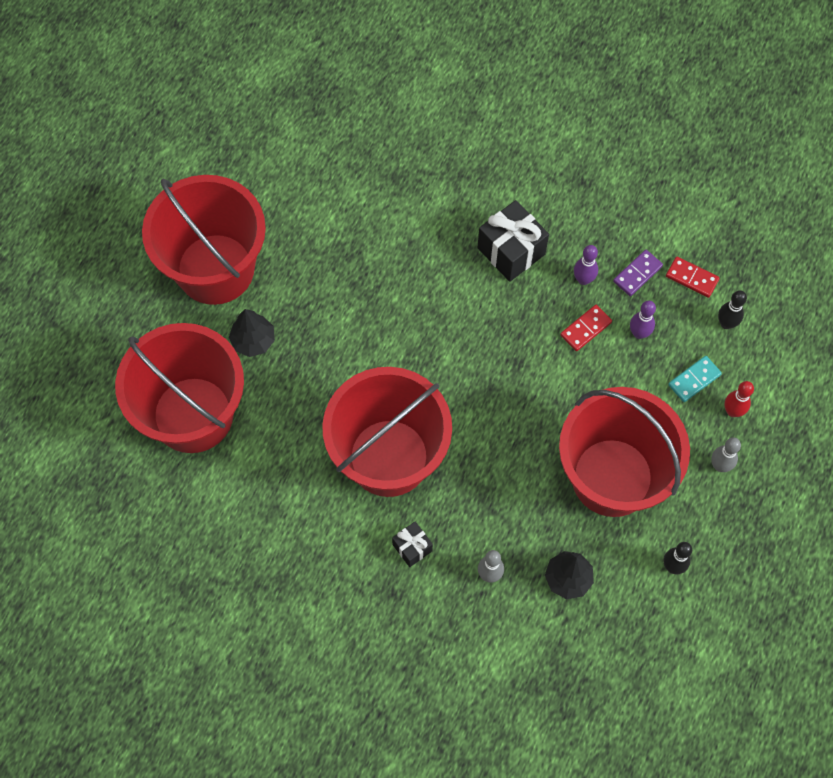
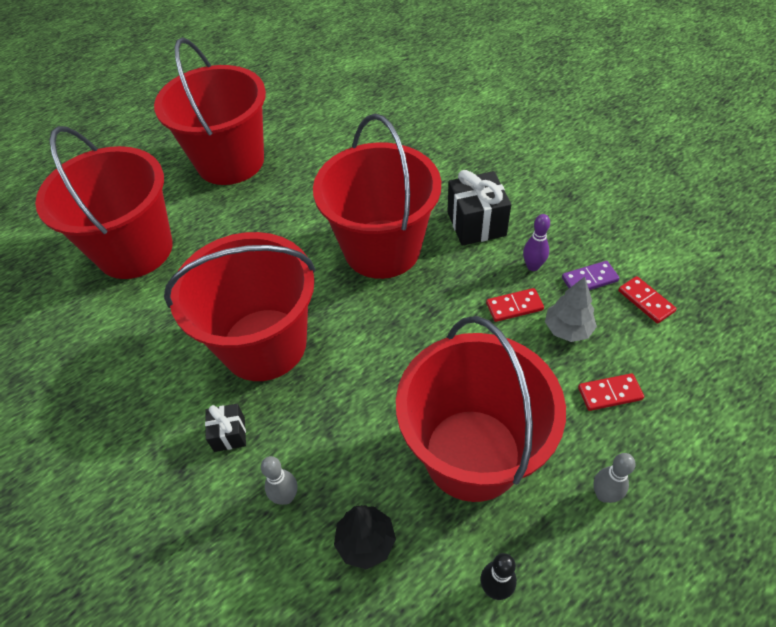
camera: 30 degrees right, 15 degrees down
black tree [229,309,275,357] -> none
purple bowling pin [630,301,656,339] -> grey tree [545,277,597,342]
turquoise domino [668,356,722,402] -> red domino [578,373,644,411]
black bowling pin [718,290,747,329] -> none
red bowling pin [724,381,754,417] -> none
none -> red bucket [313,114,441,279]

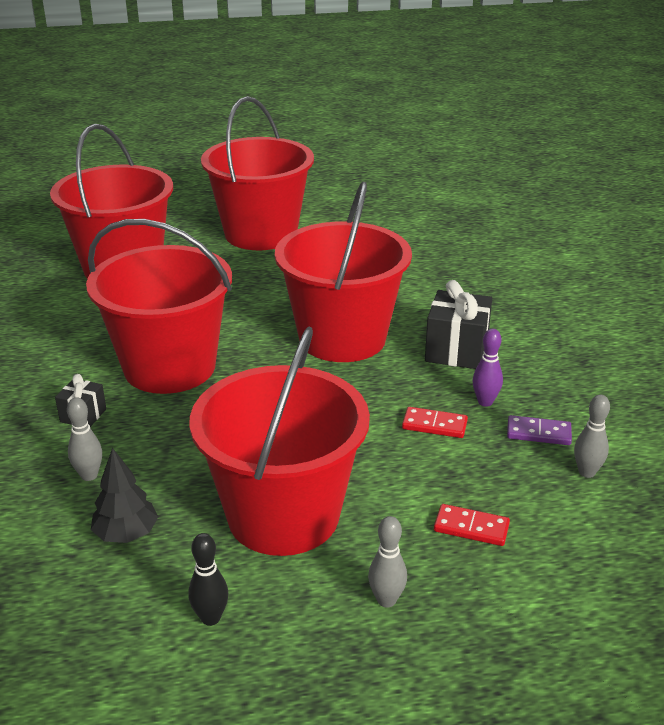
camera: 25 degrees right, 20 degrees down
grey tree [545,277,597,342] -> none
red domino [618,276,677,324] -> grey bowling pin [574,395,610,478]

